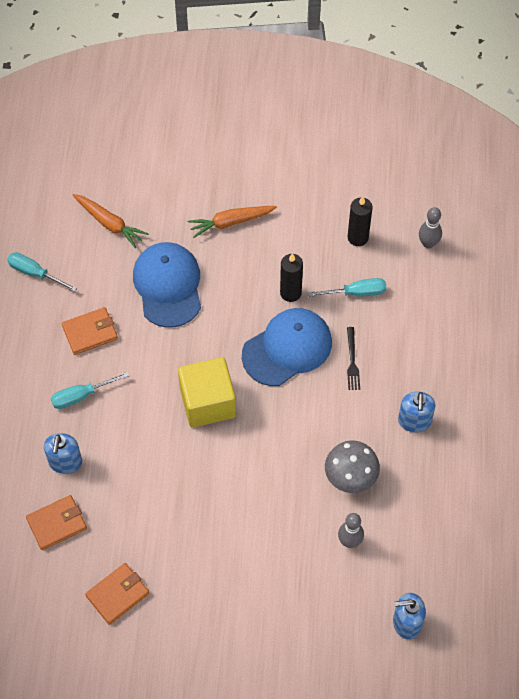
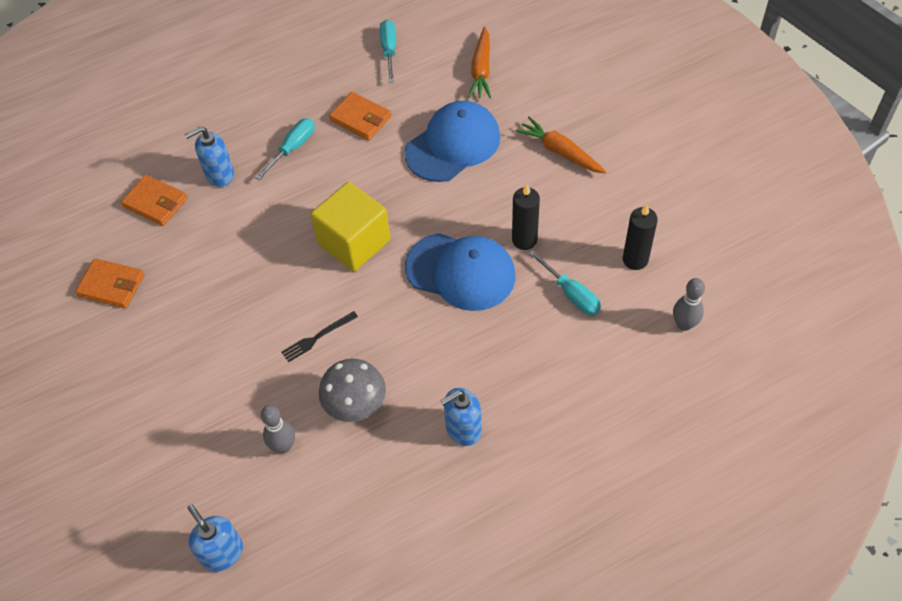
camera: 60 degrees right, 5 degrees down
turquoise screwdriver [51,372,129,409] -> turquoise screwdriver turned 90 degrees clockwise [255,118,315,180]
black fork [347,327,360,390] -> black fork moved to [281,311,358,363]

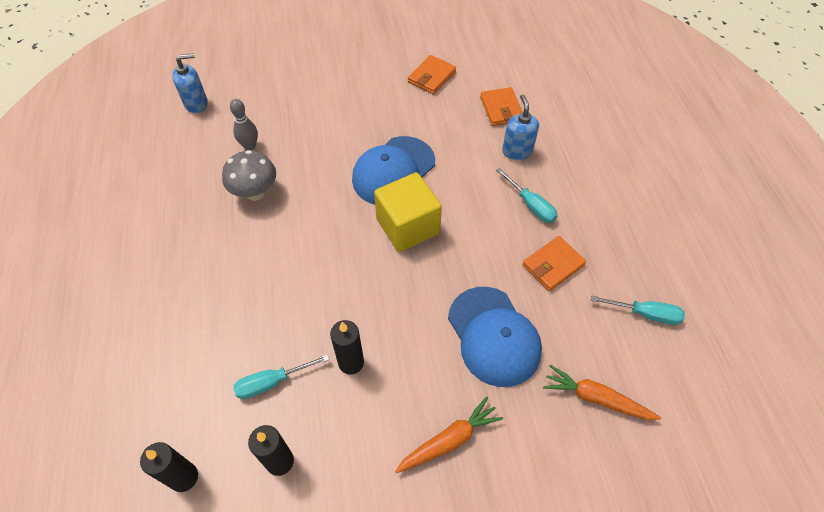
camera: 105 degrees right, 0 degrees up
orange wallet [121,175,187,226] -> orange wallet turned 60 degrees counterclockwise [480,87,522,126]
black fork [281,311,358,363] -> none
blue cap [405,233,516,311] -> blue cap moved to [352,136,435,205]
blue soap dispenser [440,388,482,446] -> none
grey bowling pin [673,278,705,331] -> black candle [140,442,198,492]

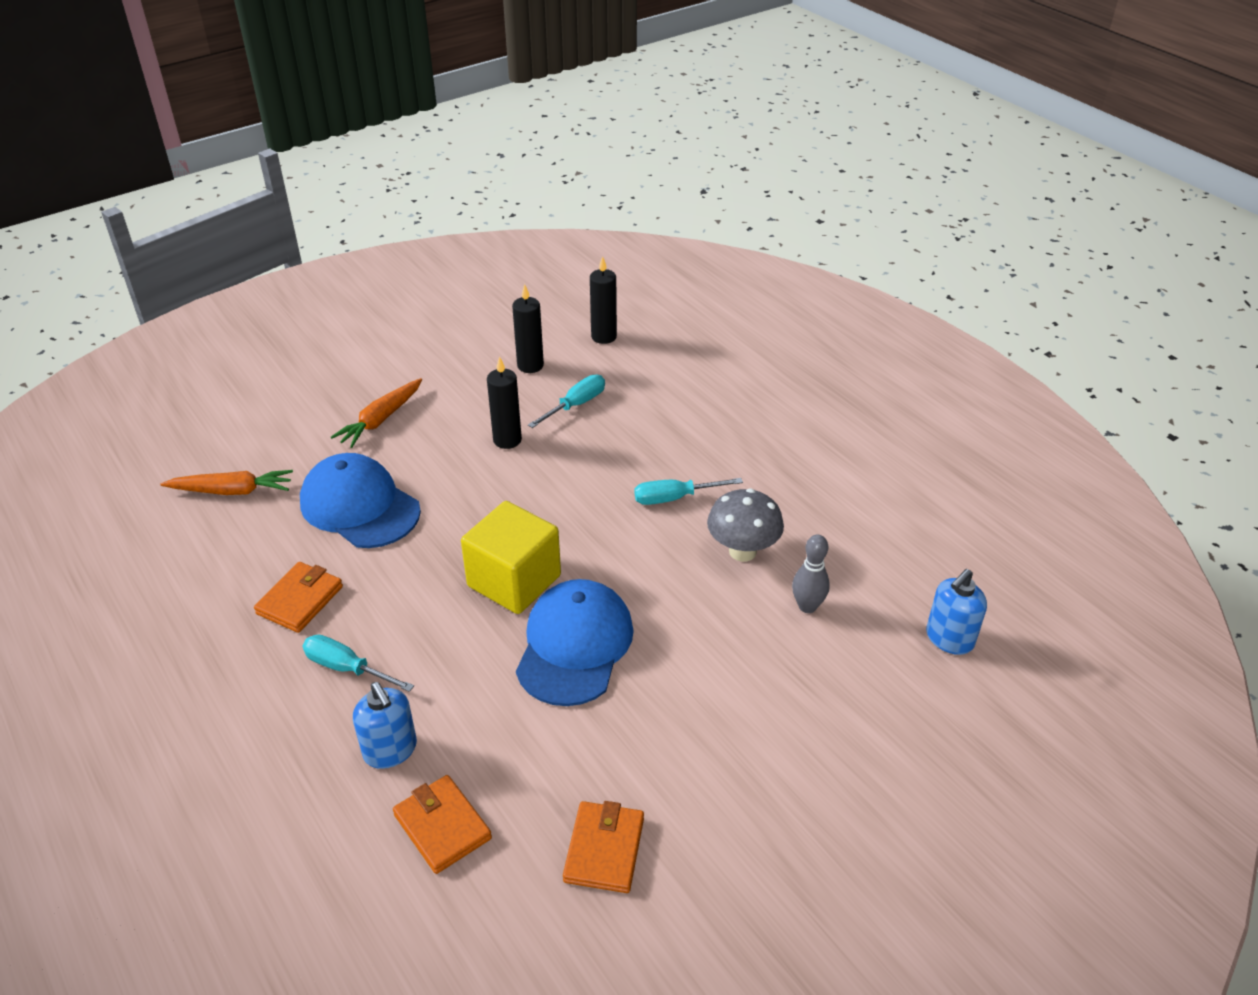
camera: 155 degrees right, 15 degrees down
turquoise screwdriver [591,295,685,325] -> turquoise screwdriver moved to [634,478,743,505]

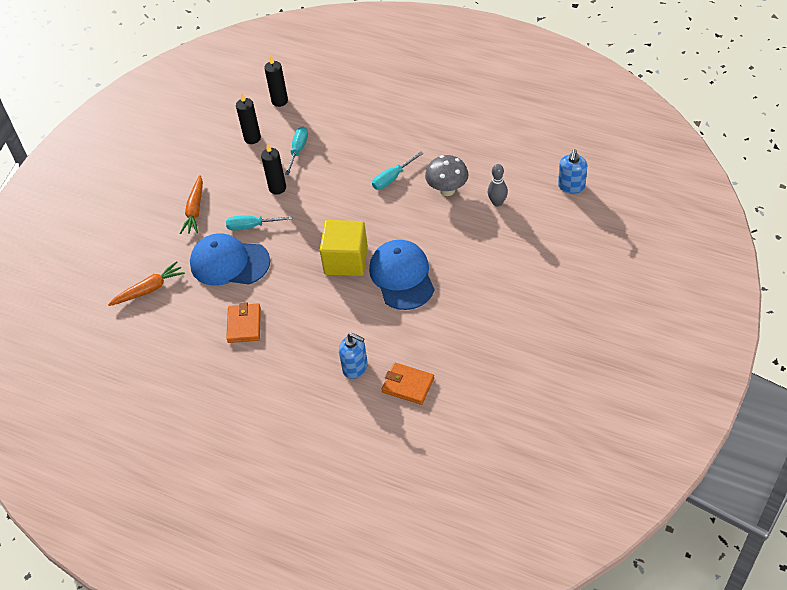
camera: 25 degrees left, 10 degrees up
turquoise screwdriver [302,634,414,692] -> turquoise screwdriver moved to [226,215,293,230]
orange wallet [563,801,644,893] -> none

